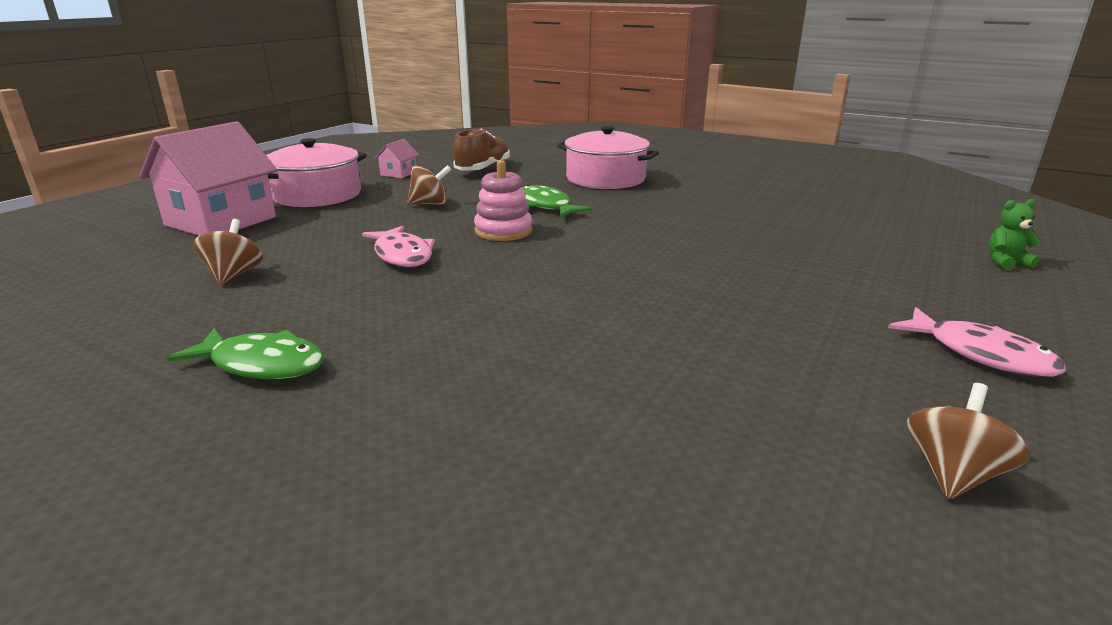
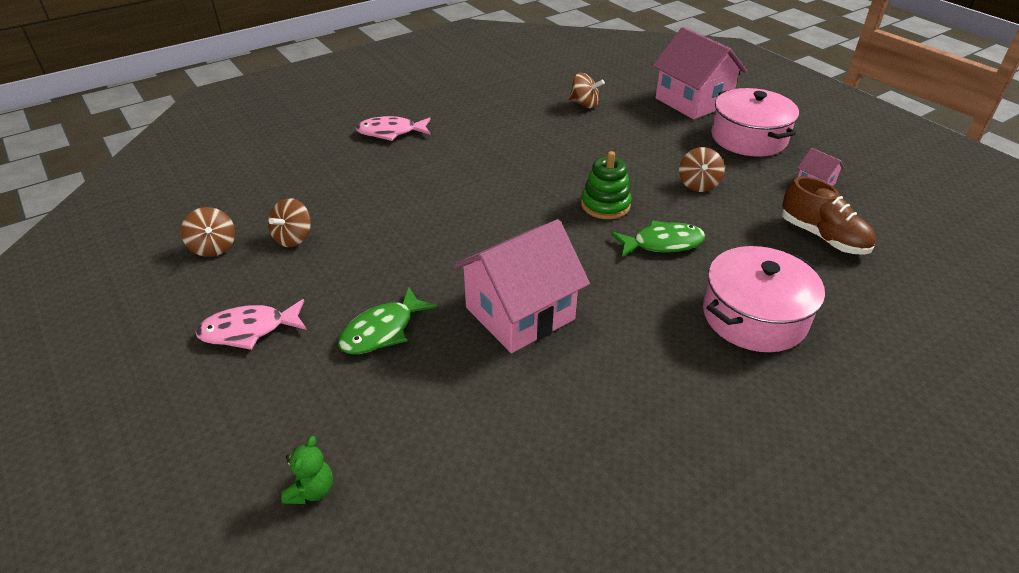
camera: 115 degrees right, 15 degrees up
green fish [167,328,324,379] -> green fish moved to [338,287,437,354]
pink fish [362,226,435,267] -> pink fish moved to [356,116,431,141]
pink stacking toy [474,160,533,241] -> green stacking toy [581,151,632,219]
none -> brown spinning top [268,198,311,247]
none -> pink house [453,219,590,353]

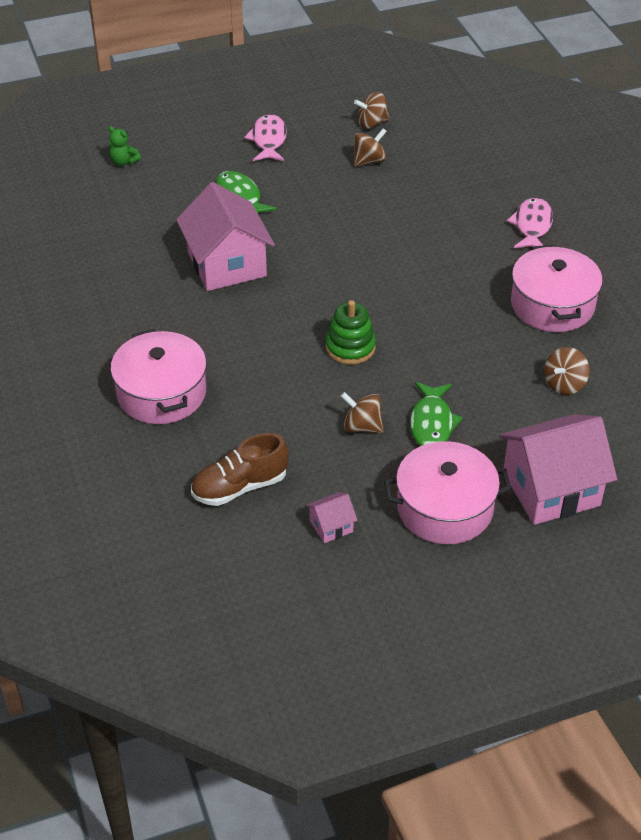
camera: 105 degrees right, 5 degrees up
brown spinning top [268,198,311,247] -> brown spinning top turned 105 degrees clockwise [354,128,387,167]
green fish [611,220,706,257] -> green fish moved to [410,382,463,446]
none -> pink pot [511,245,603,332]

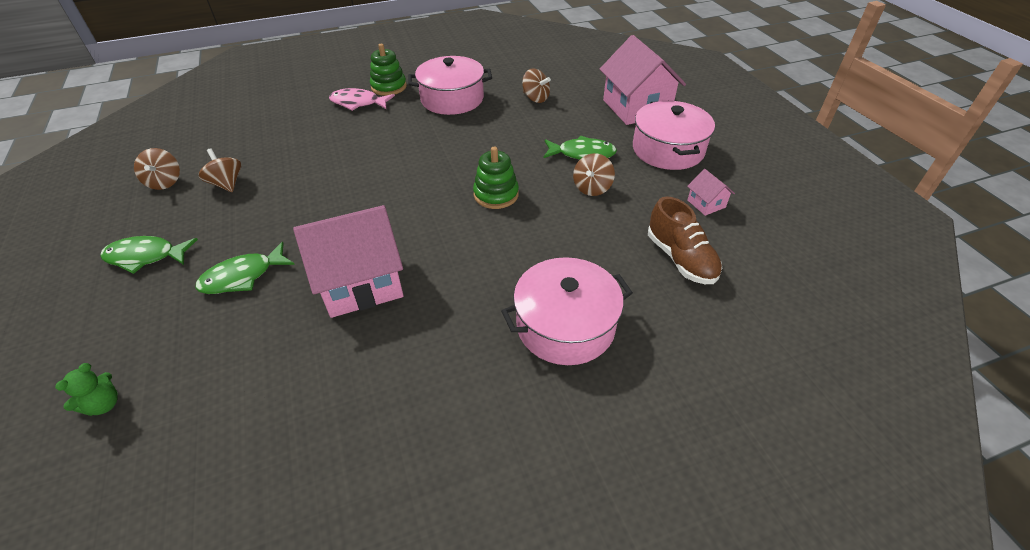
camera: 90 degrees left, 0 degrees up
pink fish [244,114,287,161] -> green fish [100,236,198,274]
none -> green stacking toy [370,44,407,96]

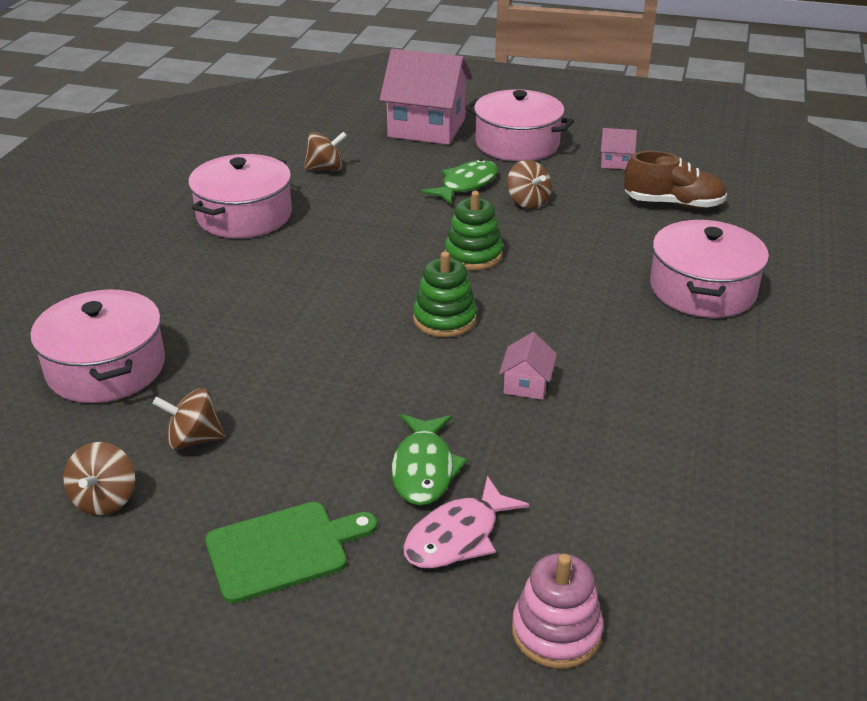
camera: 55 degrees left, 10 degrees down
green teddy bear [55,363,118,416] -> pink stacking toy [512,553,603,669]
green fish [100,236,198,274] -> green cutting board [205,502,377,604]
brown spinning top [134,148,180,190] -> brown spinning top turned 75 degrees clockwise [63,442,135,515]
pink house [293,205,404,318] -> pink house [499,332,557,400], size x0.44
pink fish [329,88,395,111] -> pink fish moved to [403,476,529,569]
green stacking toy [370,44,407,96] -> green stacking toy moved to [413,251,477,337]
none -> pink pot [30,289,165,403]

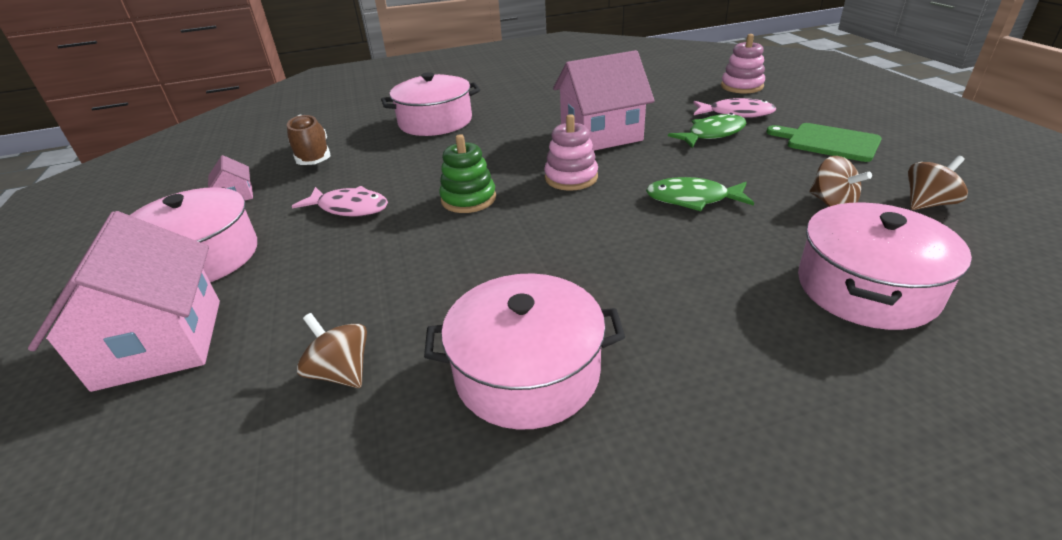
camera: 120 degrees left, 0 degrees up
green stacking toy [413,251,477,337] -> pink stacking toy [544,114,598,191]
green fish [421,159,498,205] -> green fish moved to [646,177,754,211]
pink house [499,332,557,400] -> pink house [553,50,655,151], size x2.29
brown spinning top [507,160,552,209] -> pink fish [292,186,388,217]

